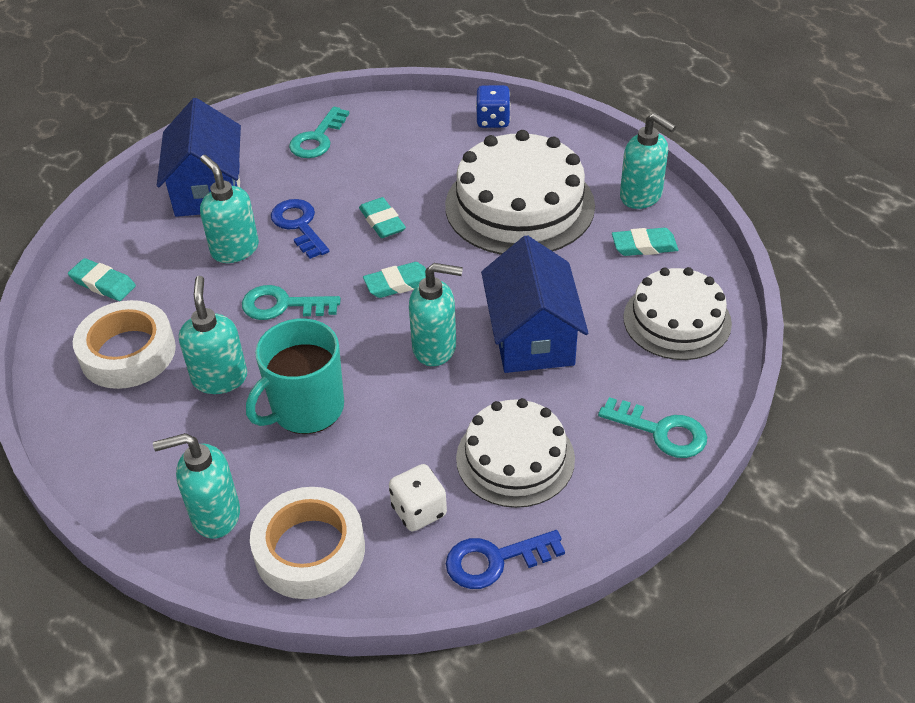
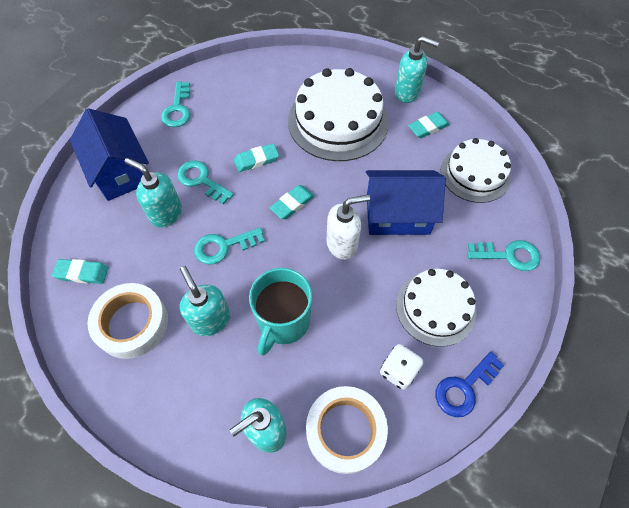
camera: 25 degrees left, 15 degrees up
blue key [271,199,329,259] -> turquoise key [177,160,234,204]
turquoise eraser [359,197,406,238] -> turquoise eraser turned 60 degrees counterclockwise [234,144,279,172]
turquoise soap dispenser [409,263,463,366] -> white soap dispenser [326,195,370,260]
blue dice [476,85,511,128] -> none
blue house [481,235,588,373] -> blue house turned 60 degrees counterclockwise [366,170,446,235]

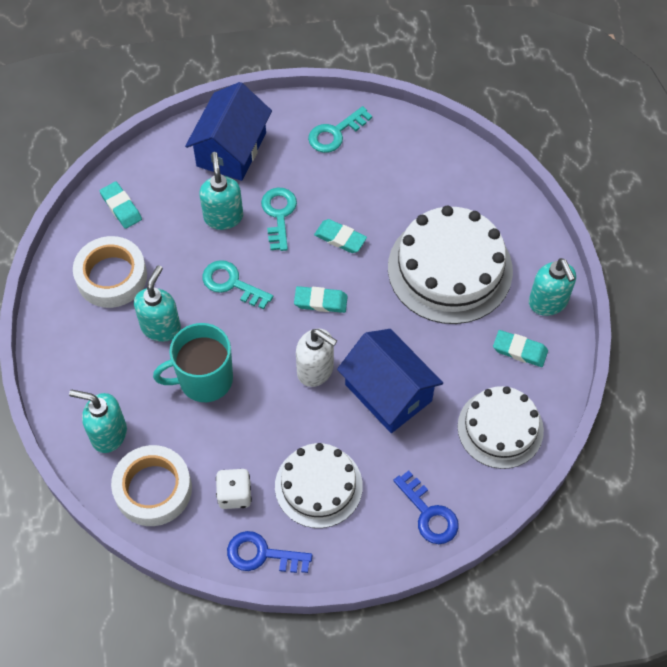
camera: 50 degrees right, 0 degrees up
turquoise key [467,240,540,271] -> blue key [393,470,459,544]

